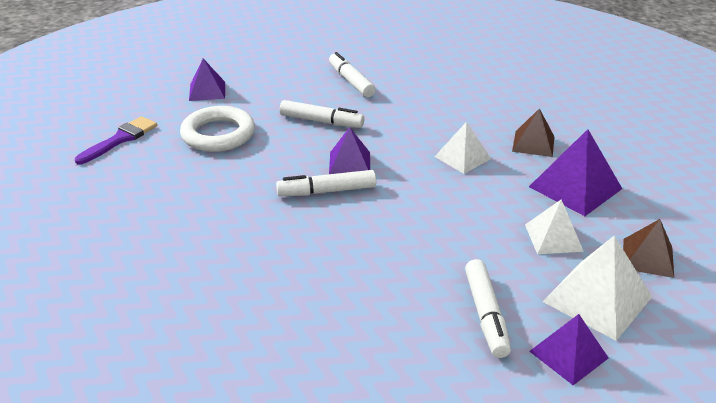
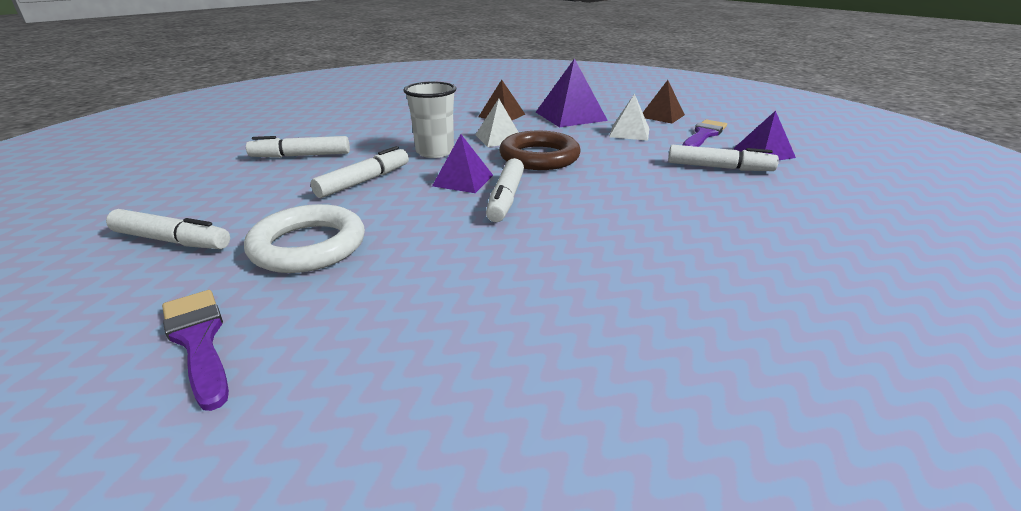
camera: 70 degrees left, 5 degrees down
purple pyramid [189,58,225,101] -> white marker [106,209,230,249]
white pyramid [543,235,652,341] -> purple brush [683,119,727,147]
none -> white cup [403,81,456,158]
none -> brown ring [499,131,581,170]

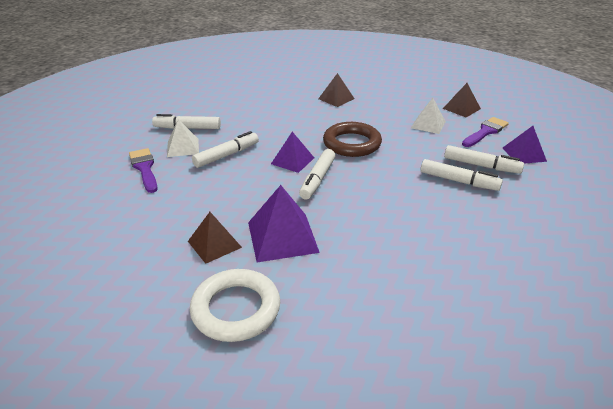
camera: 10 degrees right, 5 degrees up
white marker [106,209,230,249] -> white marker moved to [421,159,503,191]
purple brush [162,290,229,411] -> purple brush moved to [129,148,158,193]
white ring [244,204,365,273] -> white ring moved to [190,269,280,342]
white cup [403,81,456,158] -> none
white pyramid [475,99,519,147] -> white pyramid moved to [167,119,199,157]
purple pyramid [536,58,608,127] -> purple pyramid moved to [248,185,320,262]
none -> brown pyramid [188,212,242,264]

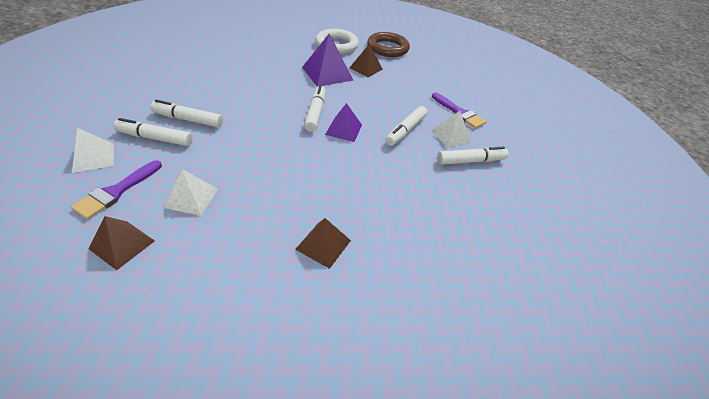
camera: 160 degrees right, 10 degrees up
brown ring [323,122,382,157] -> brown ring moved to [367,32,410,57]
purple pyramid [503,126,547,164] -> white pyramid [72,128,114,173]

